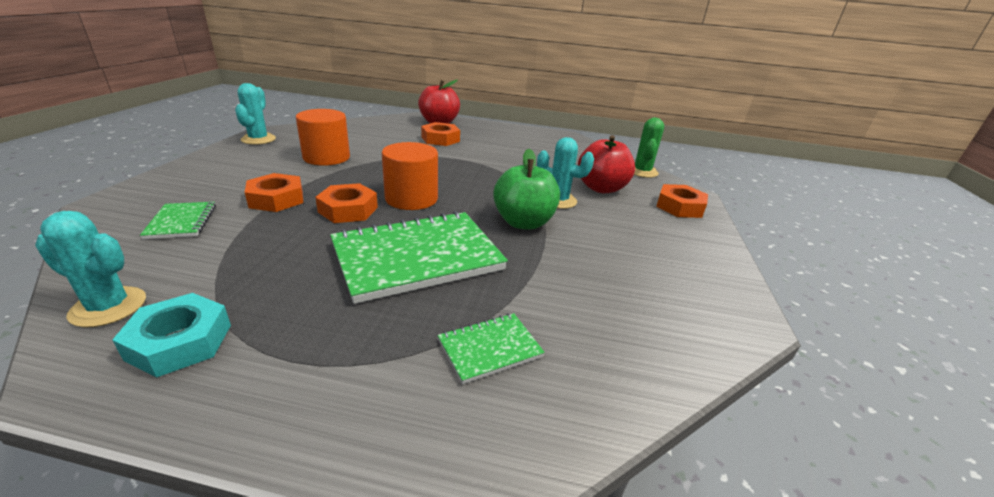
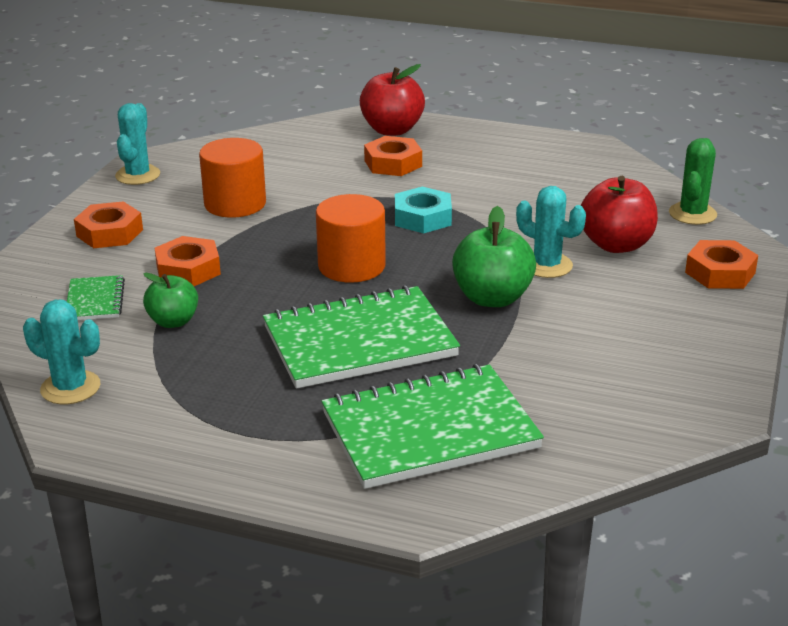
camera: 10 degrees right, 0 degrees up
turquoise nut [112,293,231,377] -> turquoise nut moved to [395,187,452,233]
orange nut [315,183,378,223] -> orange nut moved to [74,201,143,248]
green notebook [438,313,545,384] -> green notebook [321,364,544,489], size x2.16
none -> green apple [143,273,198,328]

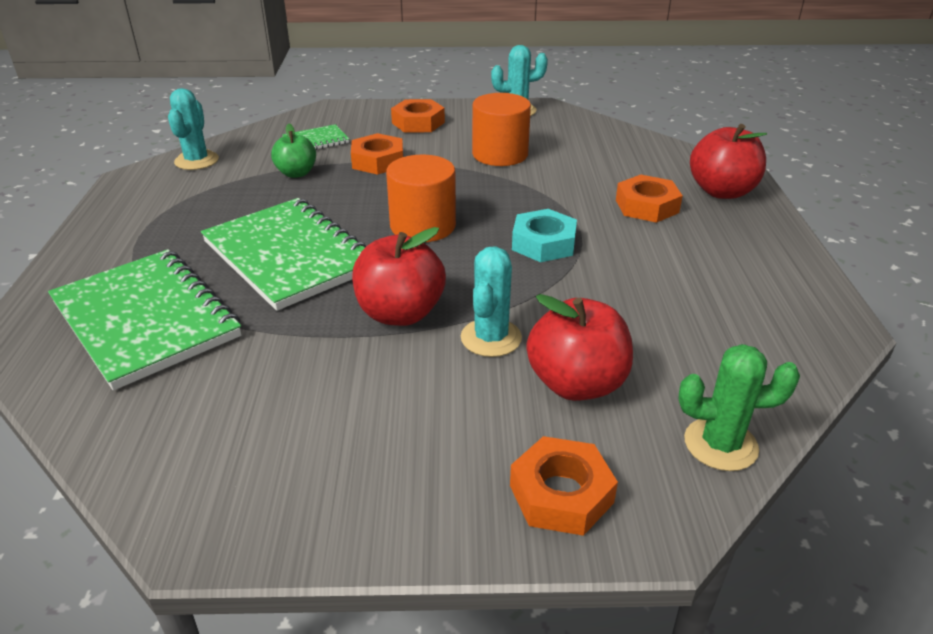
camera: 70 degrees right, 5 degrees up
green apple [452,206,536,307] -> red apple [352,227,446,326]

